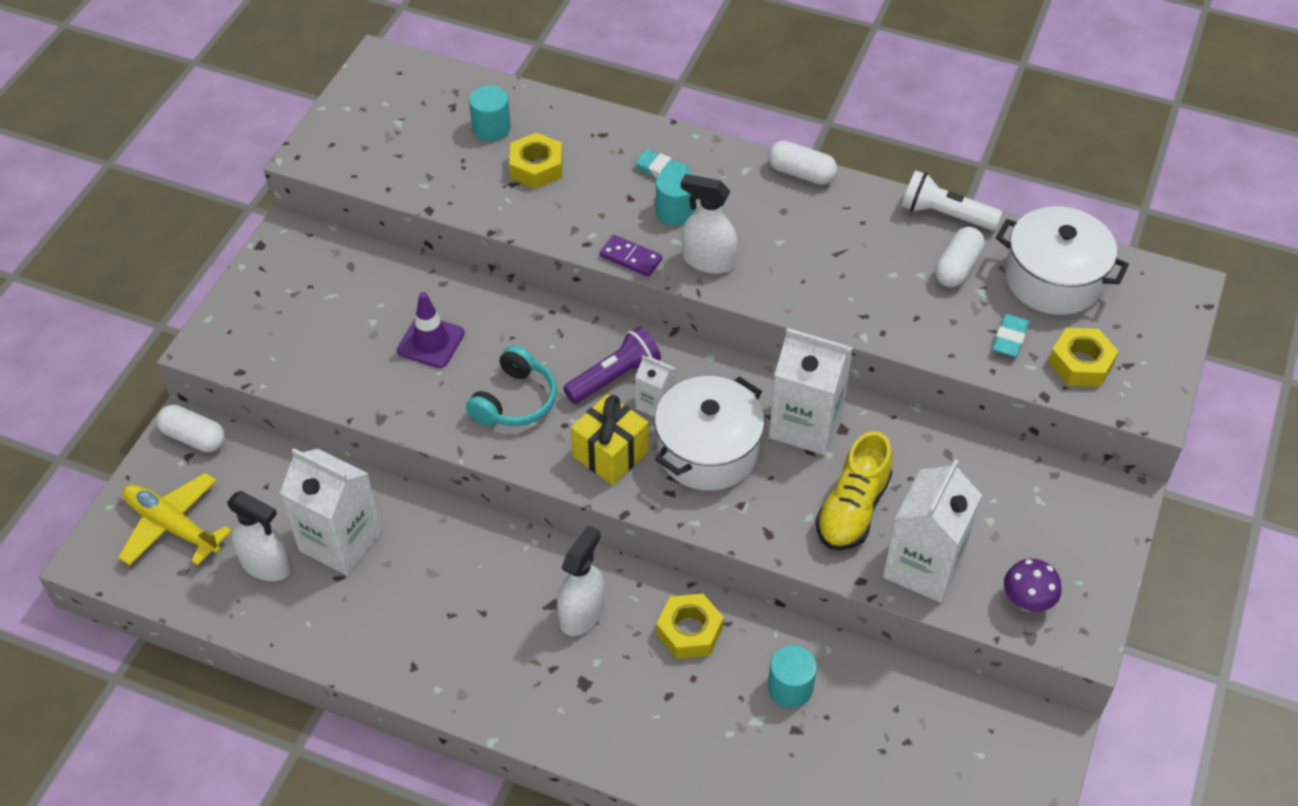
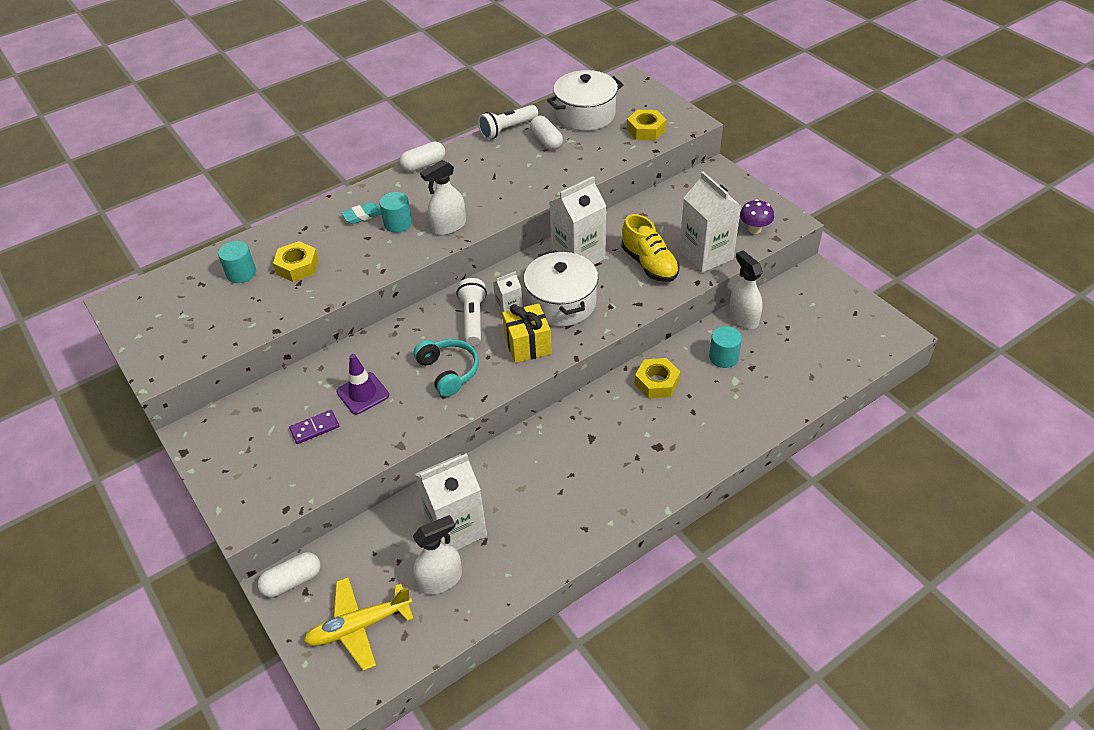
camera: 55 degrees left, 5 degrees down
white spray bottle [557,525,605,636] -> white spray bottle moved to [729,250,763,329]
purple flashlight [563,327,661,404] -> white flashlight [456,278,487,346]
purple domino [600,235,662,277] -> purple domino moved to [289,410,339,444]
turquoise eraser [992,314,1029,357] -> none

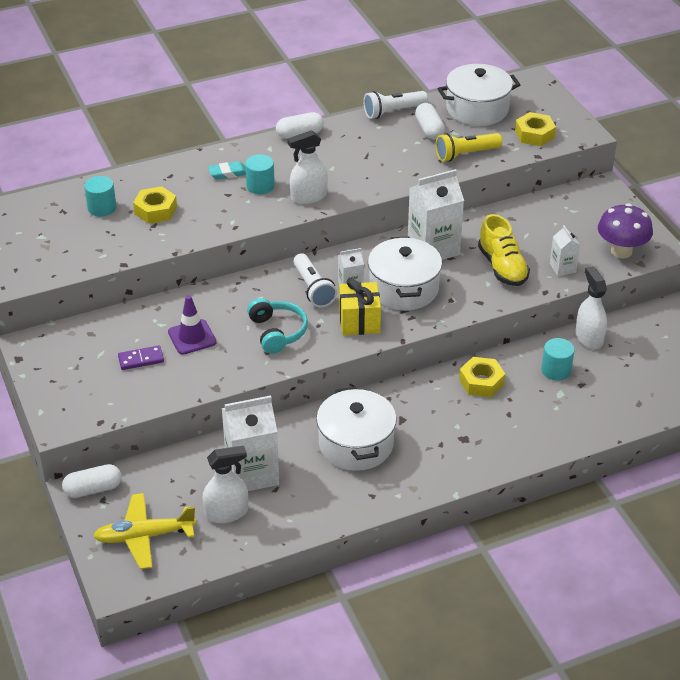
camera: 10 degrees right, 5 degrees down
white flashlight [456,278,487,346] -> white flashlight turned 150 degrees clockwise [293,253,337,308]
white carton [679,172,741,273] -> white carton [550,225,580,276], size x0.51
purple mushroom [740,199,774,234] -> purple mushroom [598,203,653,259], size x1.54
none -> white pot [316,386,397,471]
none -> yellow flashlight [436,133,502,162]

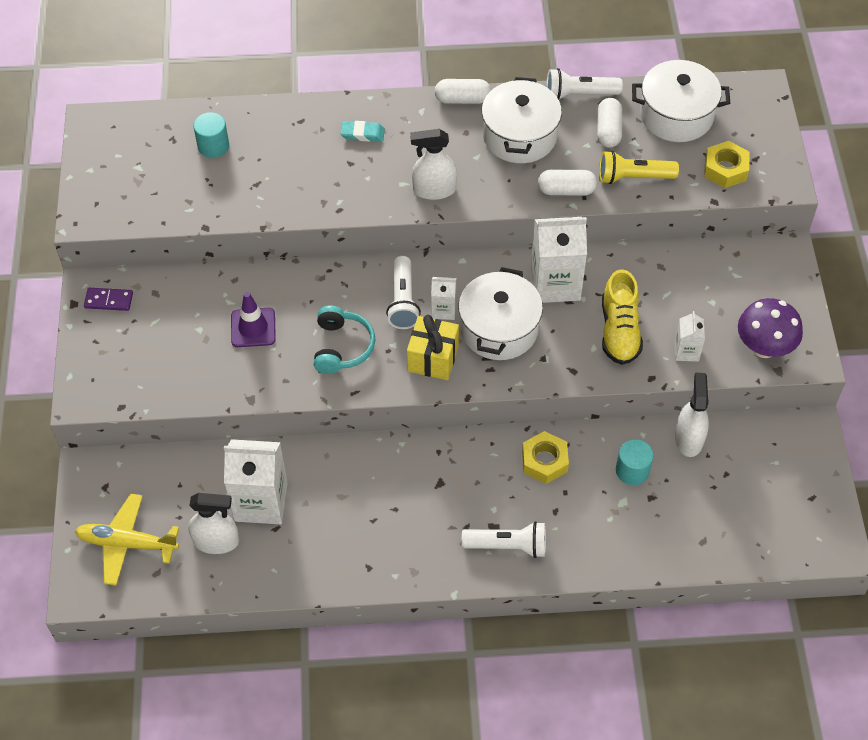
camera: 20 degrees right, 15 degrees up
white capsule [62,464,122,498] -> white capsule moved to [538,169,597,196]
purple domino [118,345,164,370] -> purple domino moved to [84,288,133,311]
yellow nut [133,187,177,224] -> none
turquoise cylinder [245,154,275,194] -> none
white pot [316,386,397,471] -> white pot moved to [482,77,562,163]
none -> white flashlight [462,521,546,558]

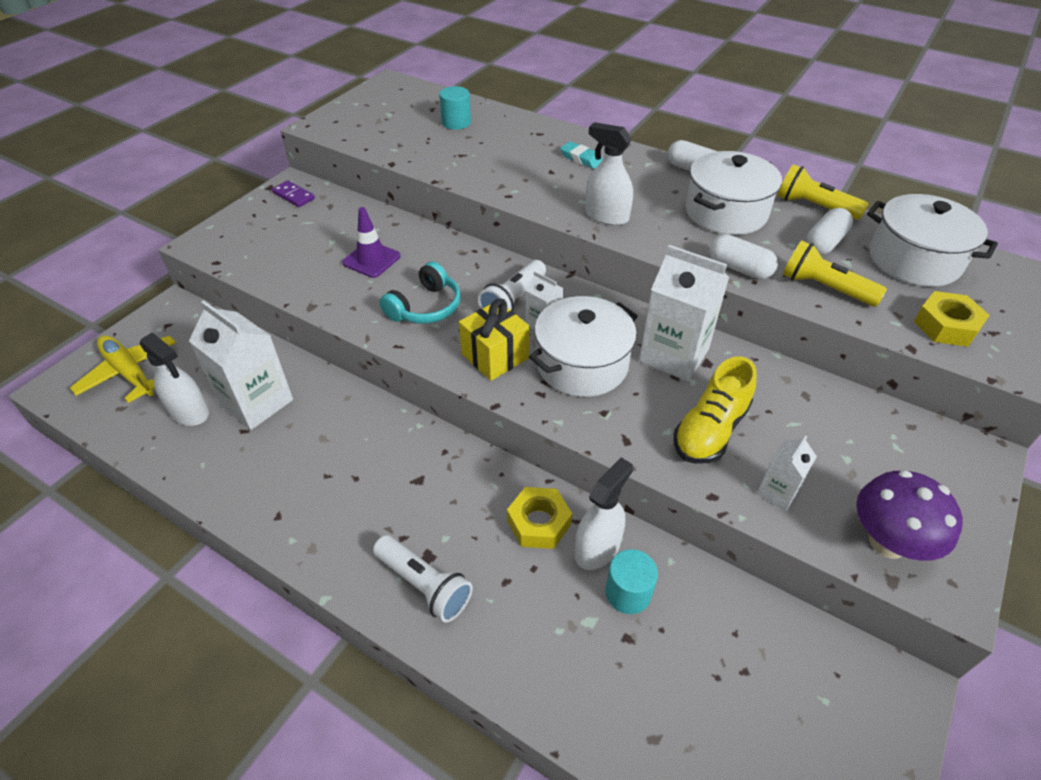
camera: 35 degrees right, 10 degrees down
white flashlight [546,68,623,100] -> yellow flashlight [777,164,869,220]
white spray bottle [675,373,709,457] -> white spray bottle moved to [575,457,633,570]

